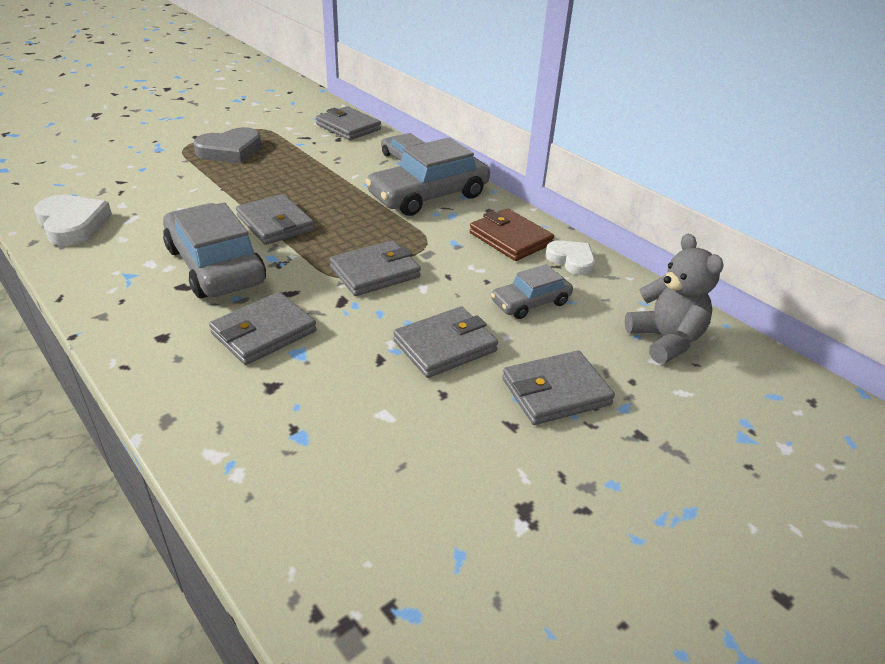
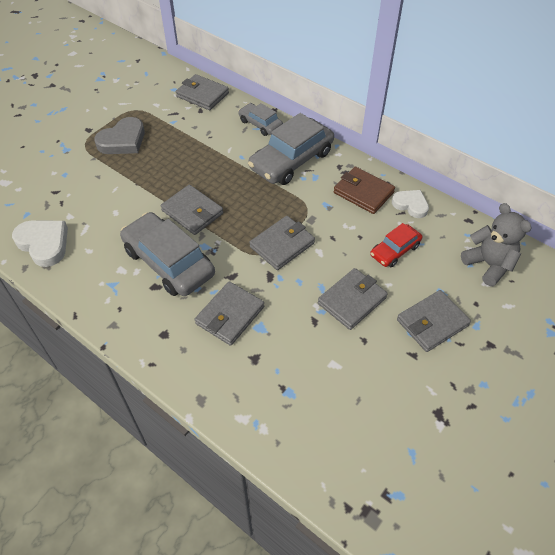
camera: 10 degrees left, 15 degrees up
grey car [491,264,573,319] -> red car [370,223,422,267]

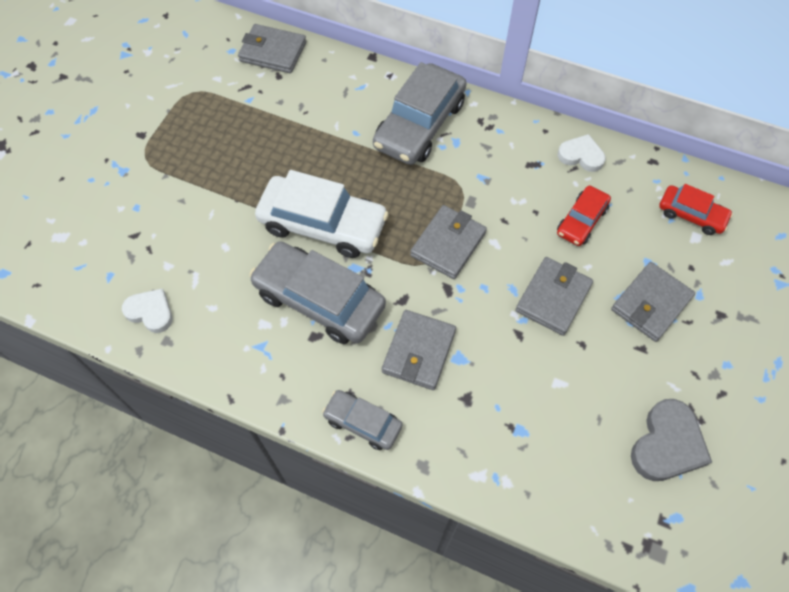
camera: 15 degrees left, 10 degrees up
white heart [12,220,68,267] -> white heart [122,288,172,333], size x0.66
grey heart [94,117,145,154] -> grey heart moved to [631,399,712,481]
grey wallet [161,185,223,235] -> white car [255,170,389,258]
grey car [238,103,283,136] -> grey car moved to [322,390,403,450]
brown wallet [334,167,395,214] -> none
grey teddy bear [461,203,531,286] -> red car [659,184,733,235]

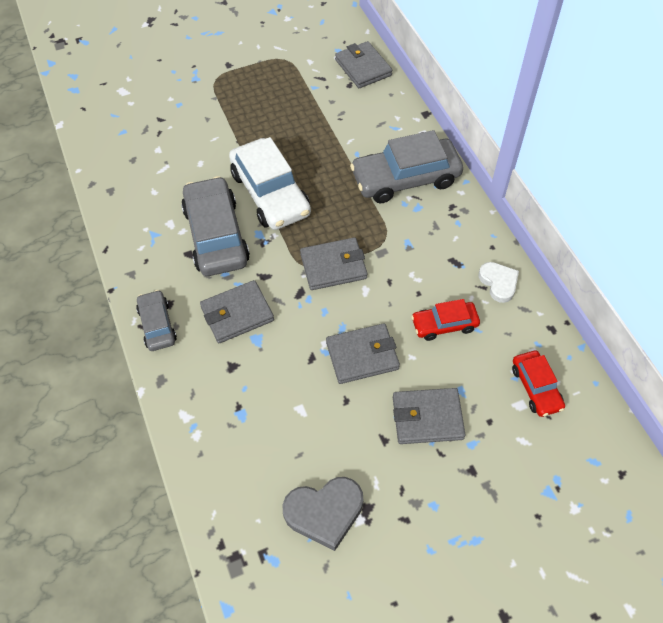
camera: 45 degrees right, 5 degrees down
white heart [122,288,172,333] -> none

